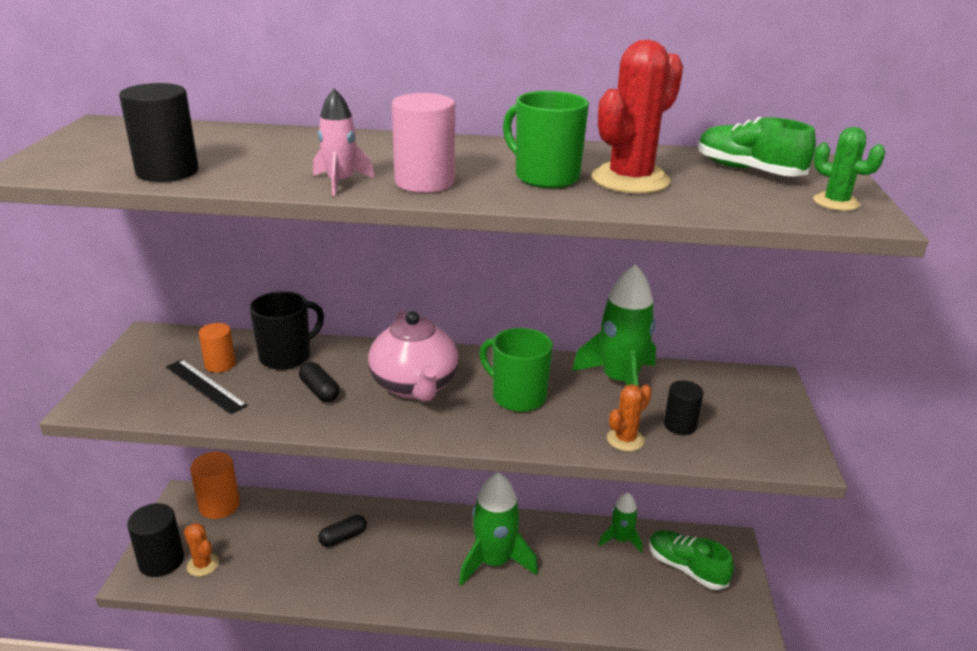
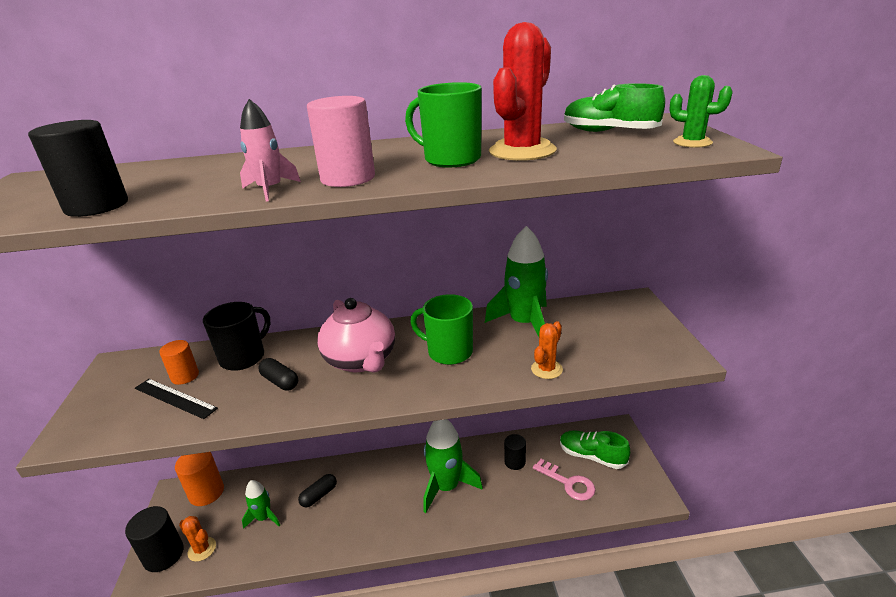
camera: 10 degrees left, 0 degrees up
green rocket [599,492,642,552] -> green rocket moved to [242,480,280,529]
black cylinder [664,381,703,435] -> black cylinder moved to [504,434,526,470]
none -> pink key [533,459,595,501]

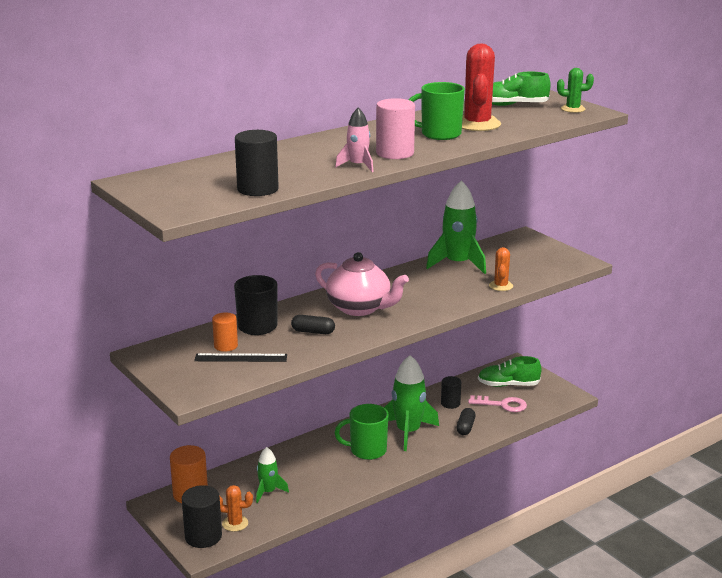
camera: 30 degrees left, 5 degrees down
black capsule [298,474,337,507] -> black capsule moved to [456,408,476,435]
green mug [410,294,473,365] -> green mug moved to [334,404,389,460]

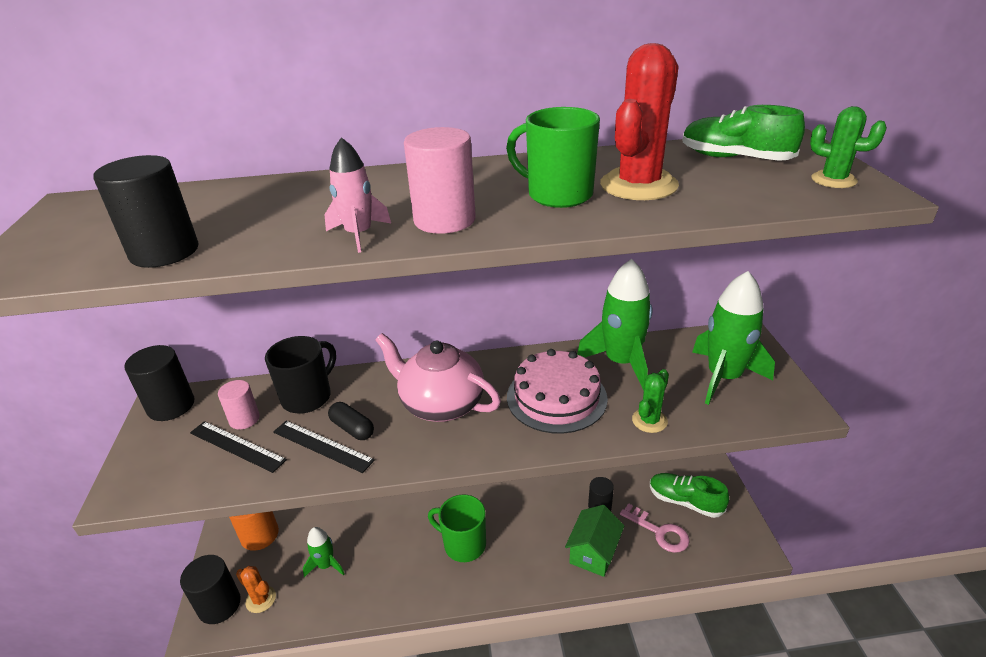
camera: 30 degrees right, 10 degrees up
orange cylinder [212,312,238,352] -> pink cylinder [218,380,260,429]
pink teapot [315,252,409,316] -> pink teapot turned 150 degrees clockwise [375,333,501,422]
green rocket [384,355,439,451] -> green rocket moved to [692,271,775,405]
black capsule [456,408,476,435] -> green house [565,505,625,577]
orange cactus [489,247,513,291] -> green cactus [632,369,669,433]
none -> black cylinder [124,345,194,421]
none -> black ruler [273,421,375,473]
none -> pink cake [507,349,608,434]

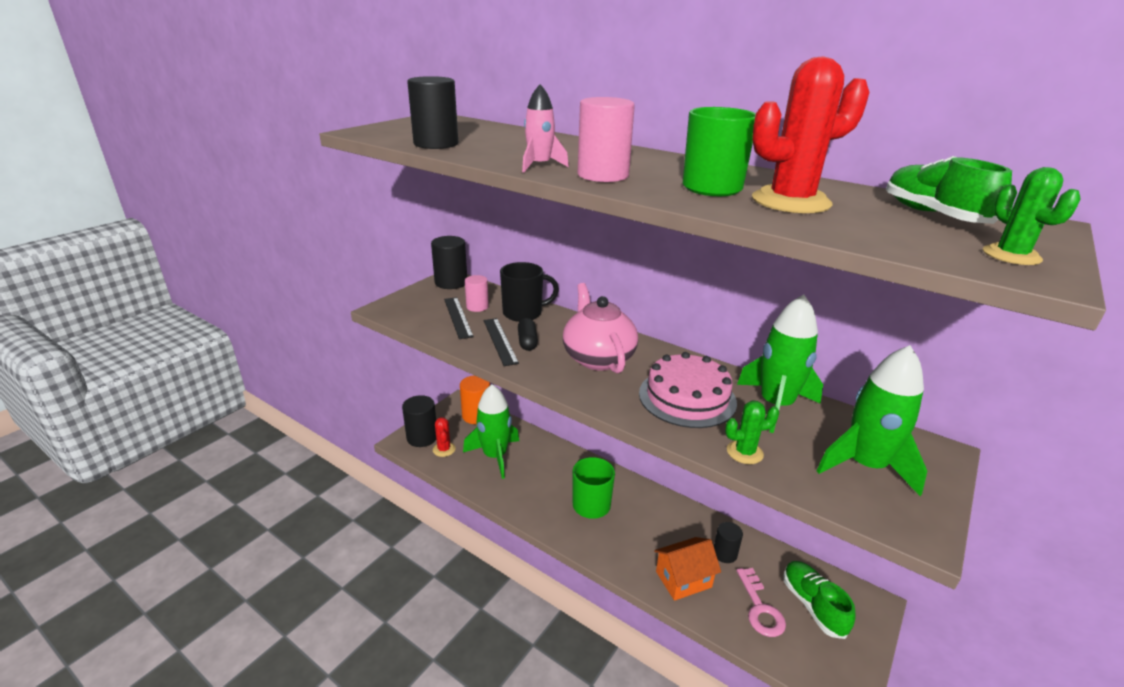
camera: 40 degrees right, 5 degrees down
orange cactus [236,566,276,613] -> red cactus [433,417,456,457]
green rocket [303,527,344,577] -> green rocket [463,384,519,479], size x1.79
green house [565,505,625,577] -> orange house [654,537,721,601]

